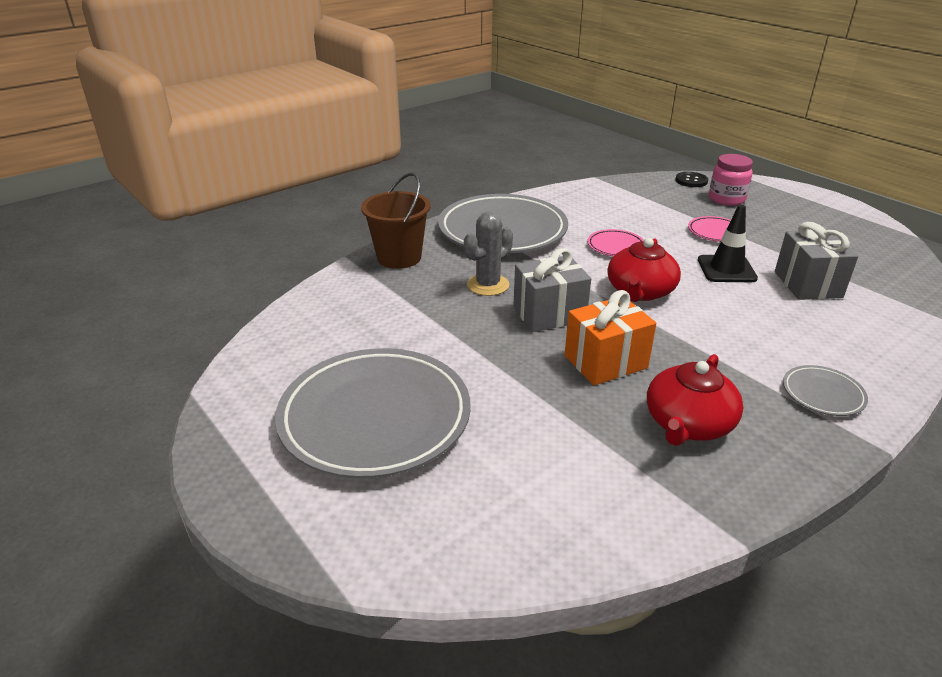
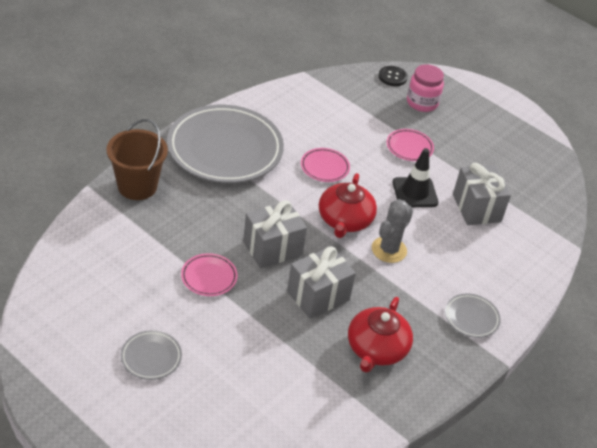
camera: 15 degrees left, 10 degrees up
grey plate [275,348,471,479] -> grey plate [121,330,182,380], size x0.43
grey cactus [464,212,513,296] -> grey cactus moved to [372,199,413,263]
orange gift [565,290,656,385] -> grey gift [287,246,356,319]
none -> pink plate [181,253,238,296]

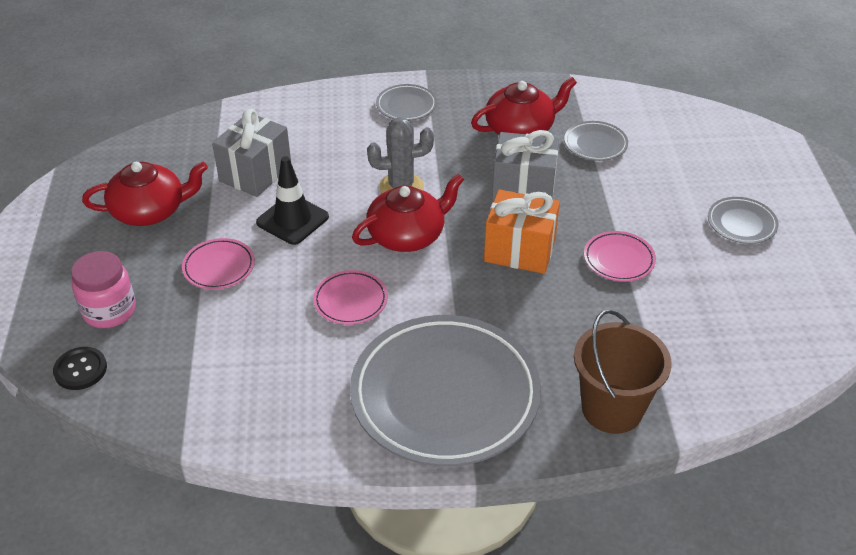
camera: 130 degrees left, 0 degrees up
grey gift [243,200,307,268] -> orange gift [484,189,560,274]
none -> red teapot [82,162,208,226]
none -> grey plate [564,121,628,161]

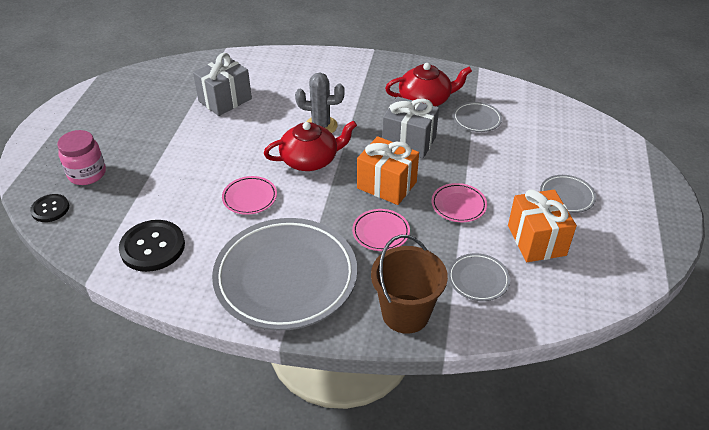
camera: 15 degrees right, 0 degrees up
red teapot [82,162,208,226] -> none
pink plate [182,238,255,289] -> pink plate moved to [352,209,410,251]
black traffic cone [256,156,329,245] -> none
grey plate [376,84,437,121] -> grey plate moved to [448,253,510,301]
none -> black button [119,220,185,272]
none -> orange gift [508,189,577,262]

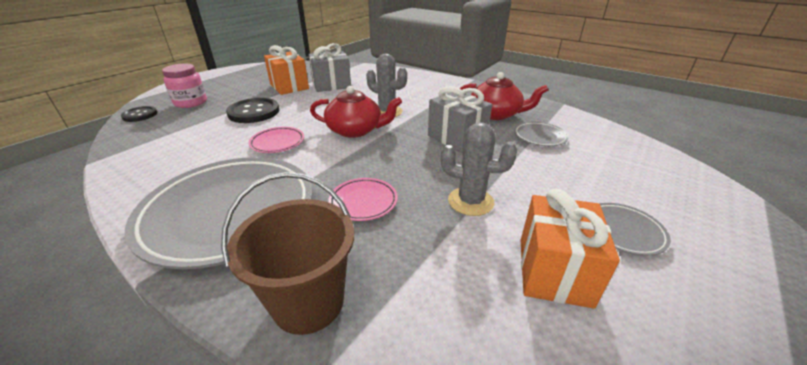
camera: 25 degrees right, 10 degrees down
black button [119,220,185,272] -> black button moved to [226,98,279,123]
orange gift [357,136,419,205] -> orange gift moved to [264,45,309,95]
pink plate [431,183,487,222] -> grey cactus [441,122,517,216]
grey plate [448,253,510,301] -> none

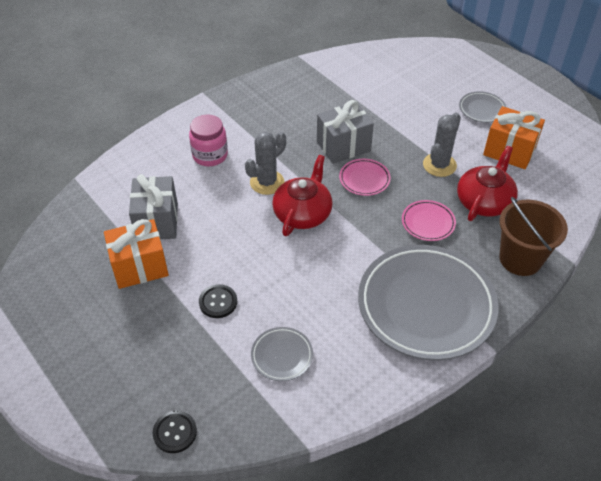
camera: 75 degrees left, 15 degrees up
pink jar [162,63,207,108] -> pink jar moved to [189,115,228,166]
black button [226,98,279,123] -> black button [199,284,237,318], size x0.60
pink plate [249,127,304,153] -> pink plate moved to [339,159,391,196]
red teapot [460,72,548,120] -> red teapot moved to [457,146,518,221]
grey plate [514,122,569,146] -> grey plate moved to [251,327,313,381]

